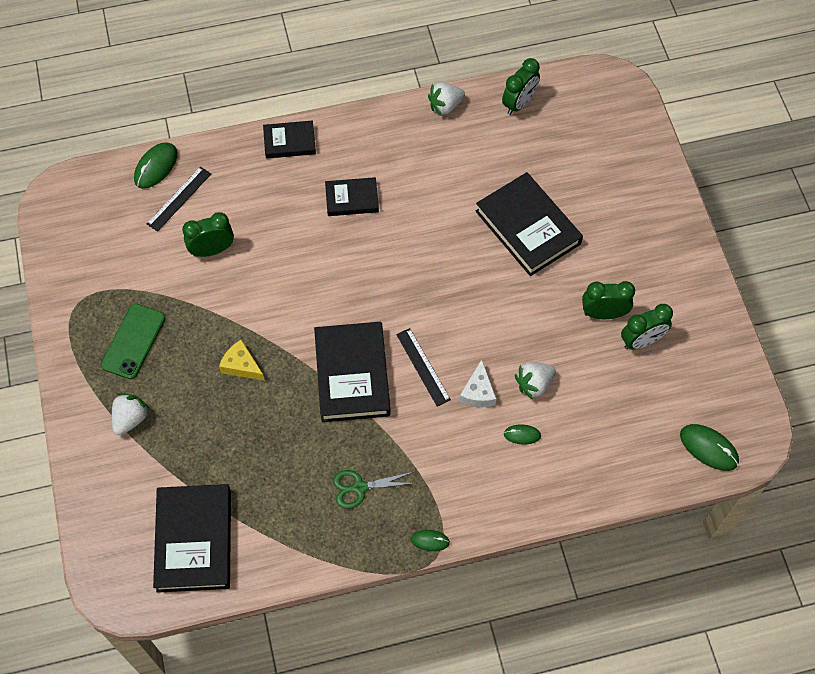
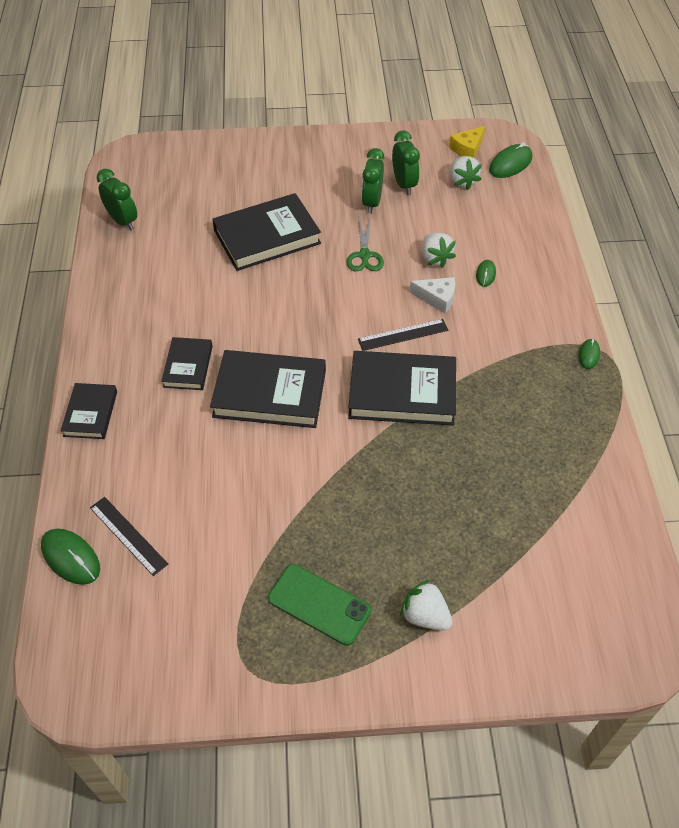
camera: 80 degrees left, 10 degrees down
black book [153,484,231,593] -> black book moved to [210,350,326,428]
green clock [182,212,234,257] -> none
yellow cheese [219,340,265,381] -> yellow cheese moved to [449,126,485,158]
green scissors [333,470,416,509] -> green scissors moved to [347,220,384,271]
white strawberry [428,83,465,116] -> white strawberry moved to [450,156,482,190]

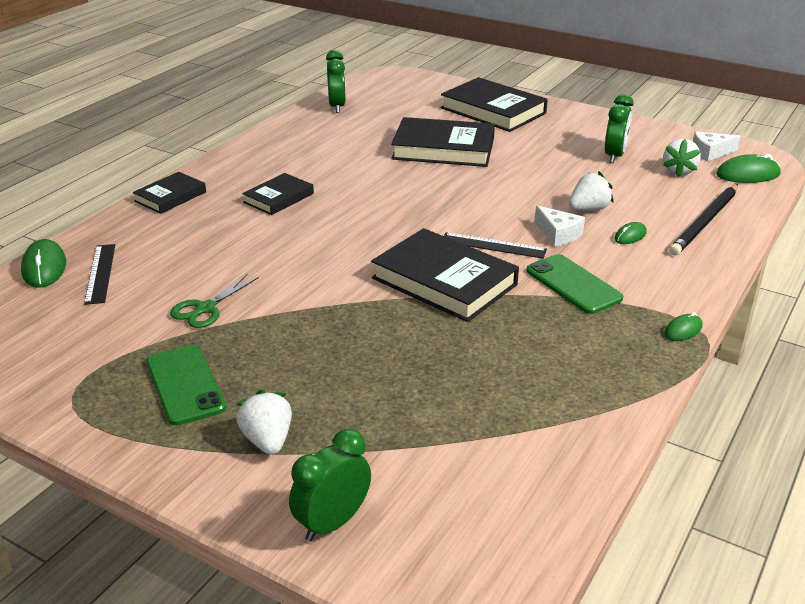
camera: 35 degrees right, 20 degrees down
black book [210,350,326,428] -> black book moved to [441,77,548,132]
green scissors [347,220,384,271] -> green scissors moved to [170,273,259,328]
green clock [362,148,385,214] -> green clock moved to [289,429,371,541]
white strawberry [422,233,456,268] -> white strawberry turned 135 degrees counterclockwise [569,171,614,211]
yellow cheese [449,126,485,158] -> white cheese [693,131,740,161]
none -> green phone [526,254,623,314]
none -> black pencil [669,184,738,255]

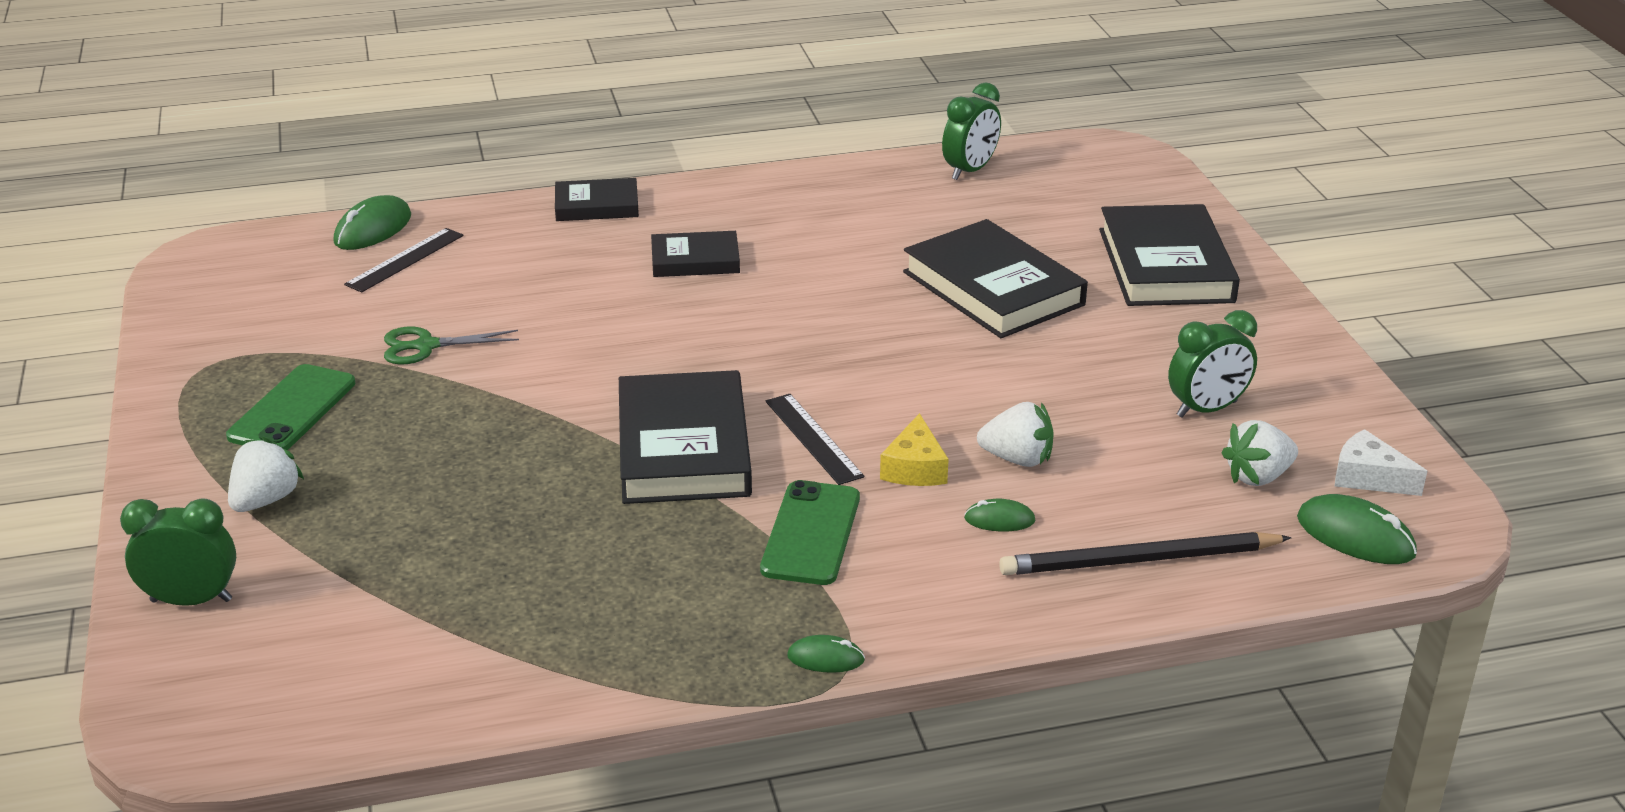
camera: 45 degrees right, 0 degrees up
white cheese [535,205,585,247] -> yellow cheese [880,413,949,486]

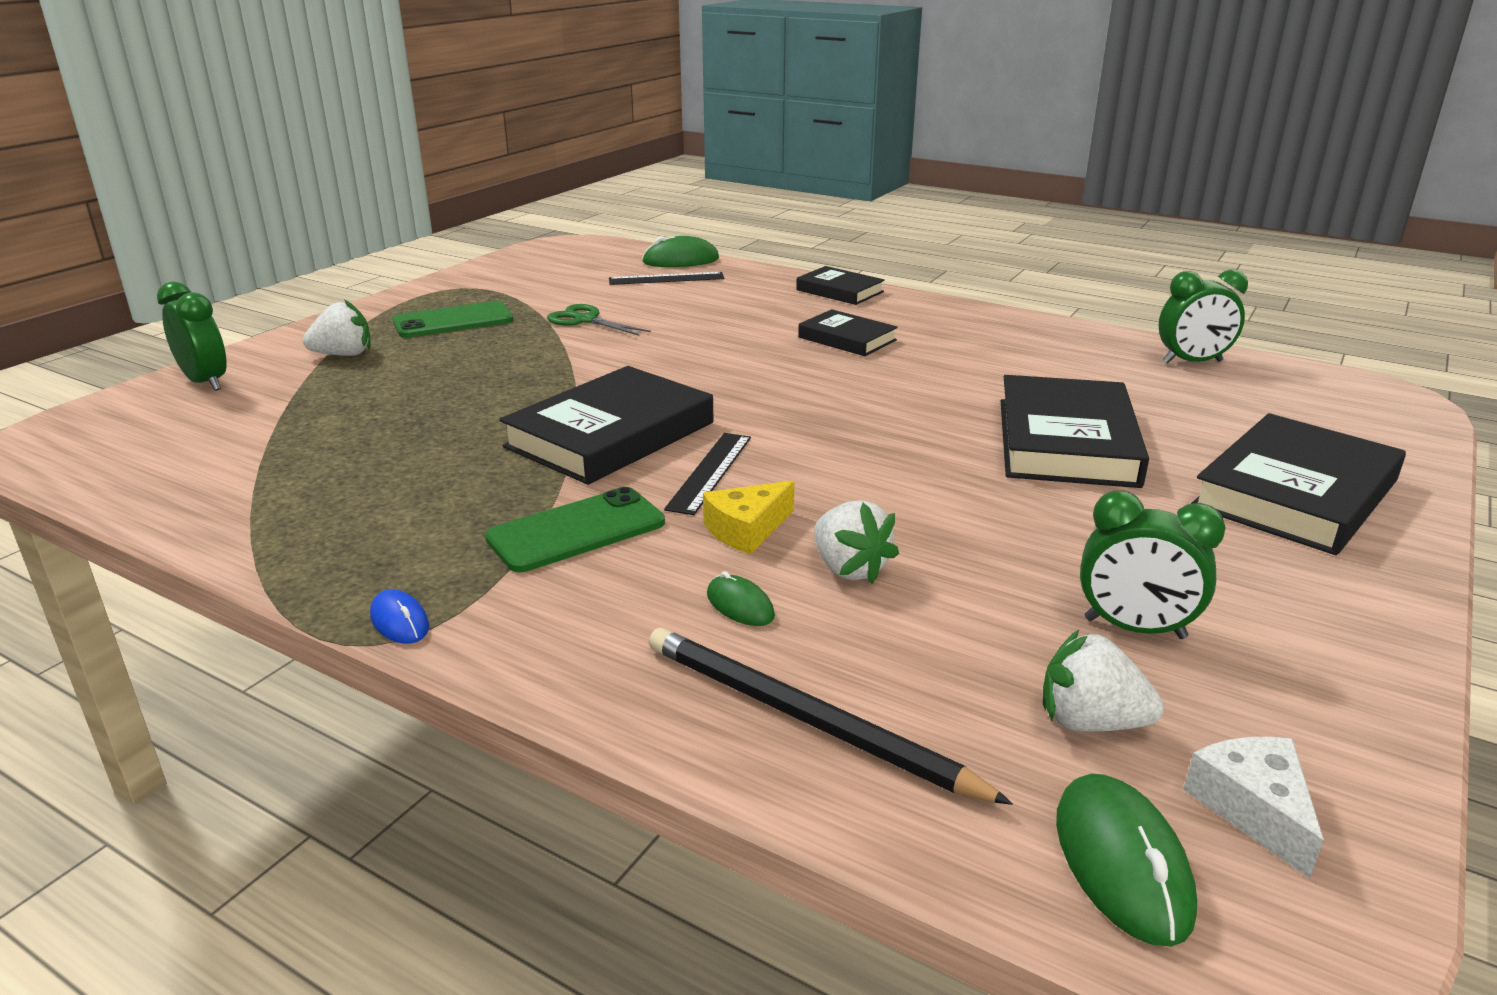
camera: 45 degrees right, 5 degrees down
green mouse [787,635,865,673] -> blue mouse [370,589,429,644]

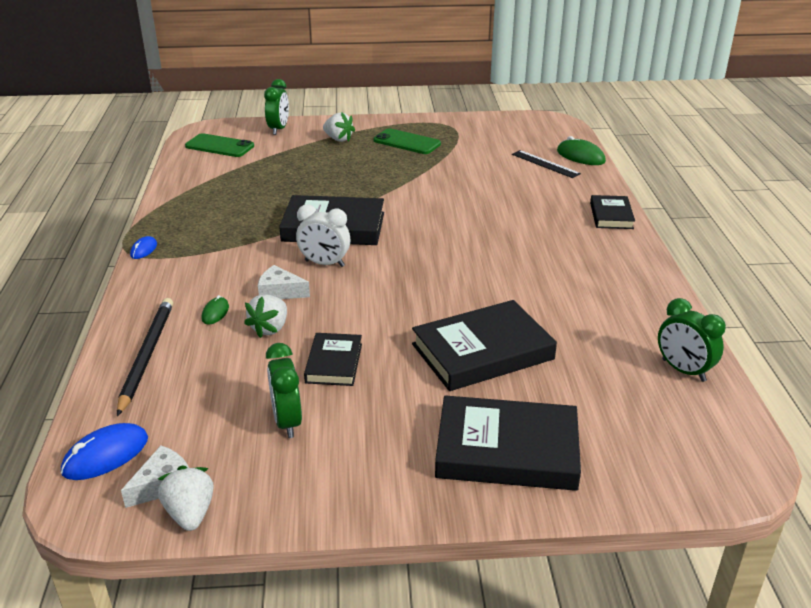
camera: 55 degrees right, 5 degrees up
green phone [485,487,665,572] -> green phone moved to [185,133,254,157]
green scissors [547,304,651,336] -> none
black ruler [664,433,751,515] -> white clock [296,204,351,267]
yellow cheese [703,481,795,554] -> white cheese [258,265,310,299]
black book [798,309,898,356] -> black book moved to [304,333,362,386]
white strawberry [1043,630,1164,732] -> white strawberry moved to [158,466,214,531]
green mouse [1056,774,1197,947] -> blue mouse [61,423,148,480]

